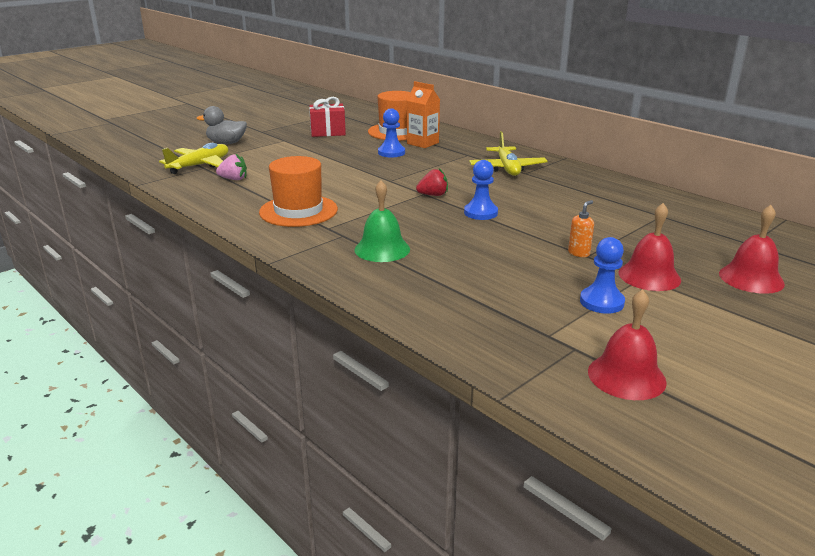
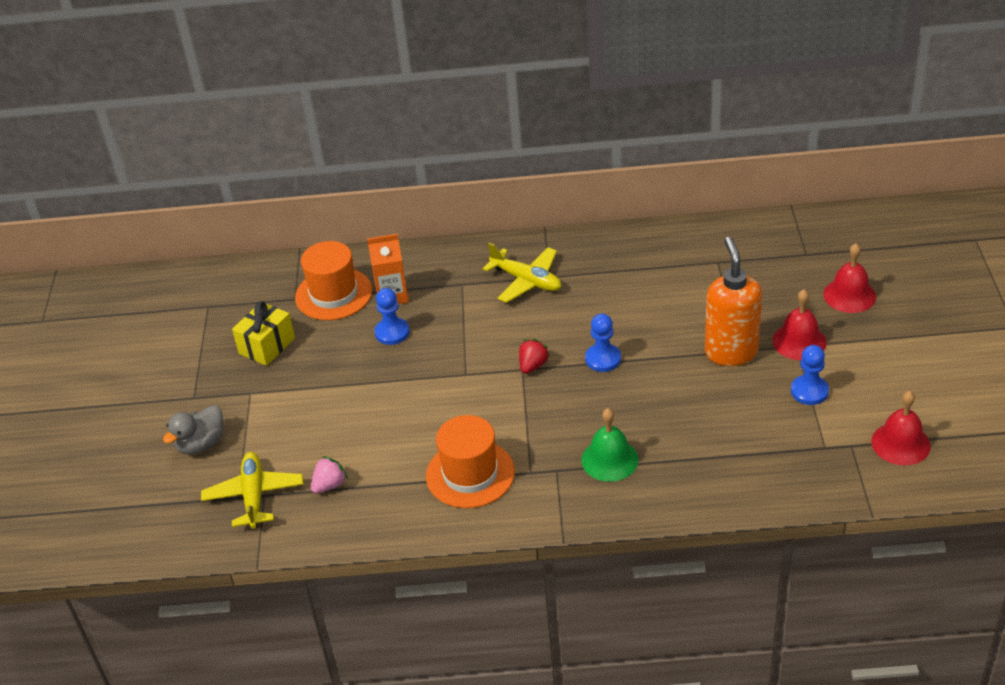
camera: 45 degrees left, 15 degrees up
red gift [309,97,346,137] -> yellow gift [232,301,295,366]
orange soap dispenser [568,200,594,257] -> orange soap dispenser [705,237,762,366], size x2.50

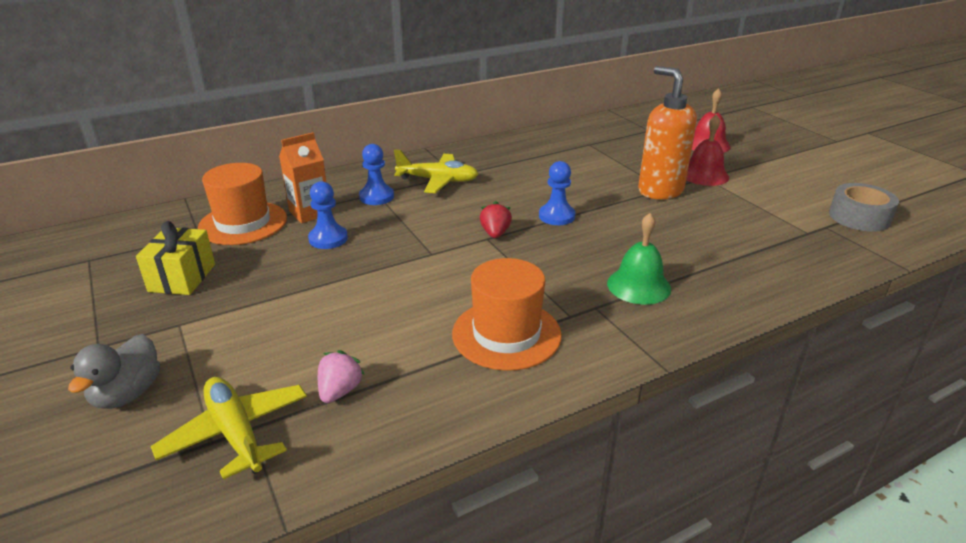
camera: 30 degrees left, 10 degrees down
blue pawn [791,345,829,405] -> blue pawn moved to [359,144,394,205]
red bell [871,391,931,465] -> grey tape [829,183,899,232]

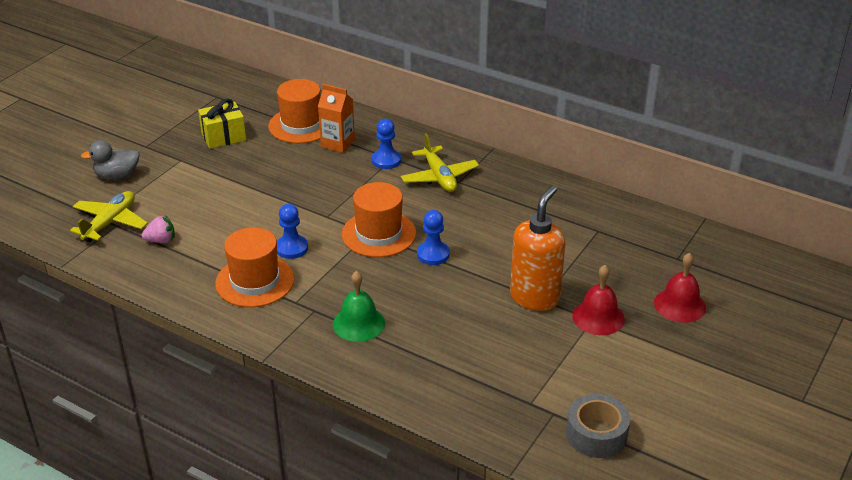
camera: 60 degrees right, 5 degrees up
blue pawn [308,181,348,249] -> blue pawn moved to [277,204,308,259]
red strawberry [480,201,512,238] -> orange hat [342,182,416,257]

